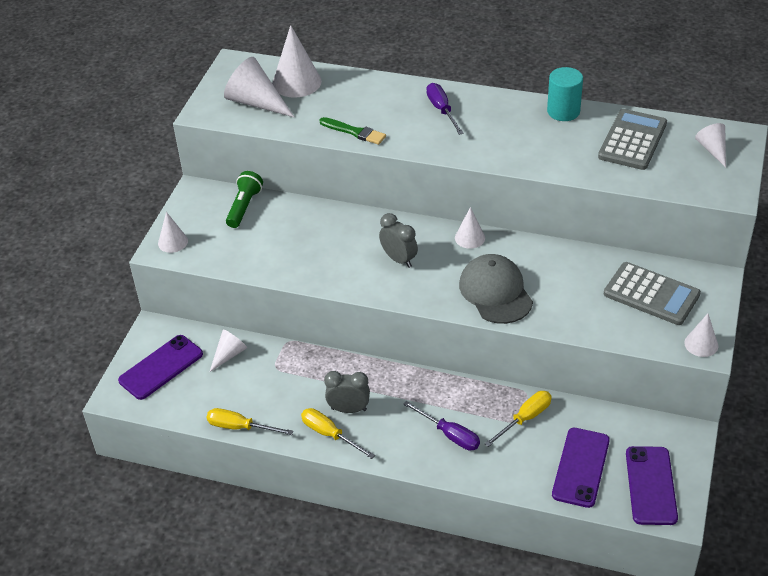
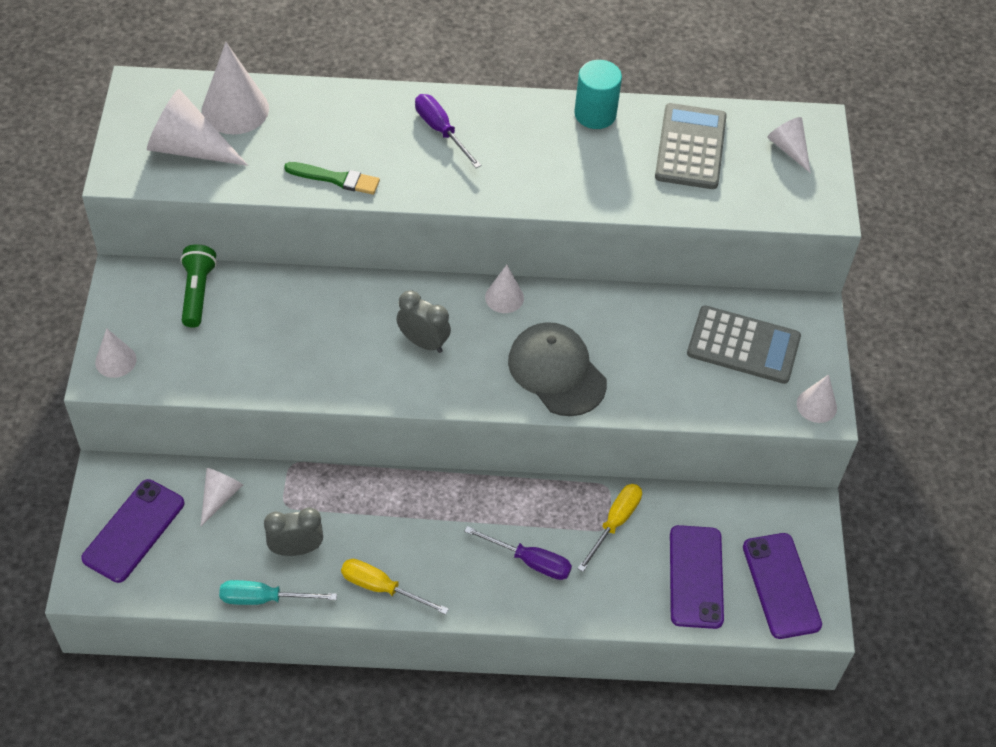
camera: 20 degrees left, 10 degrees up
yellow screwdriver [207,408,294,435] -> turquoise screwdriver [219,580,337,605]
grey clock [324,371,370,413] -> grey clock moved to [264,507,323,556]

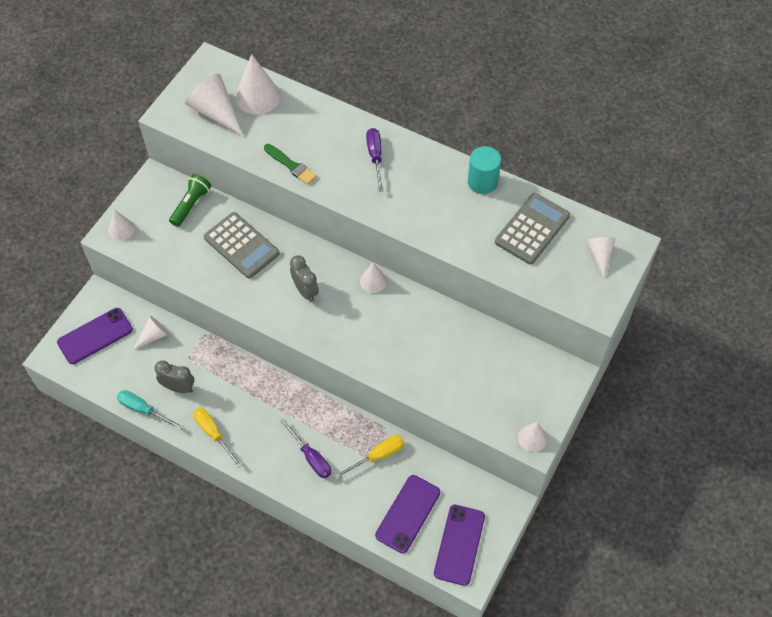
camera: 30 degrees right, 5 degrees up
grey cap [508,322,607,416] -> none
grey calculator [687,306,801,384] -> grey calculator moved to [204,212,279,279]

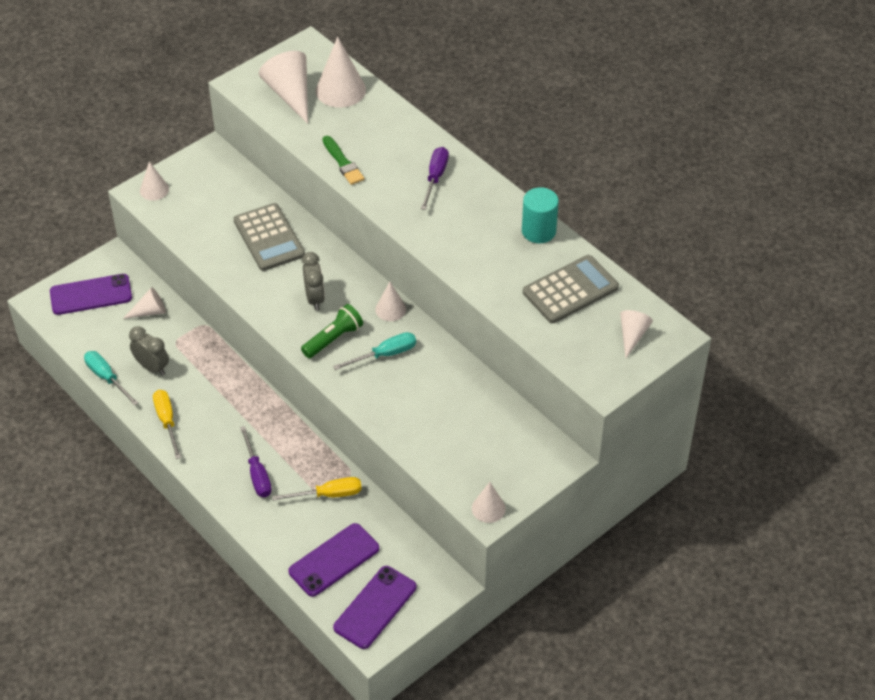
camera: 20 degrees right, 10 degrees down
green flashlight [169,174,211,227] -> green flashlight moved to [301,304,363,358]
none -> turquoise screwdriver [333,332,416,370]

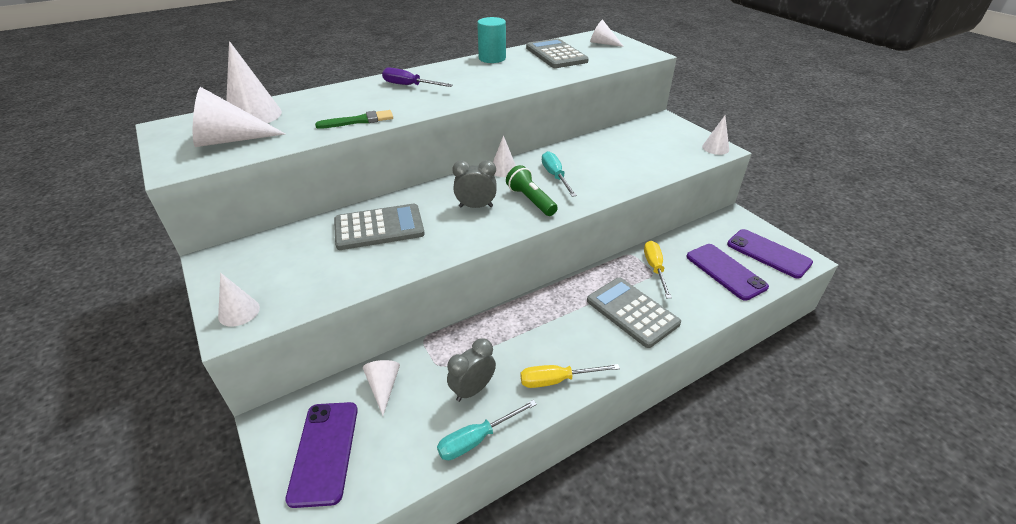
camera: 80 degrees left, 10 degrees down
purple screwdriver [240,426,272,497] -> grey calculator [587,278,681,348]

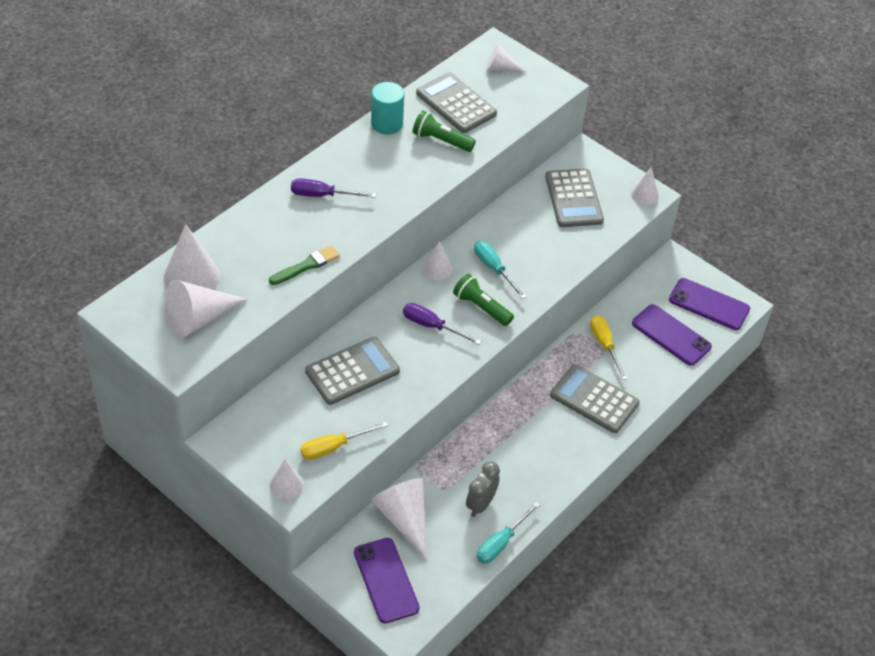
camera: 20 degrees left, 10 degrees up
white cone [363,360,400,416] -> white cone [371,478,427,561], size x1.73
grey clock [452,160,497,208] -> purple screwdriver [403,303,481,345]
yellow screwdriver [520,364,620,388] -> yellow screwdriver moved to [300,422,388,460]
none -> green flashlight [412,110,476,152]
none -> grey calculator [545,168,604,227]

